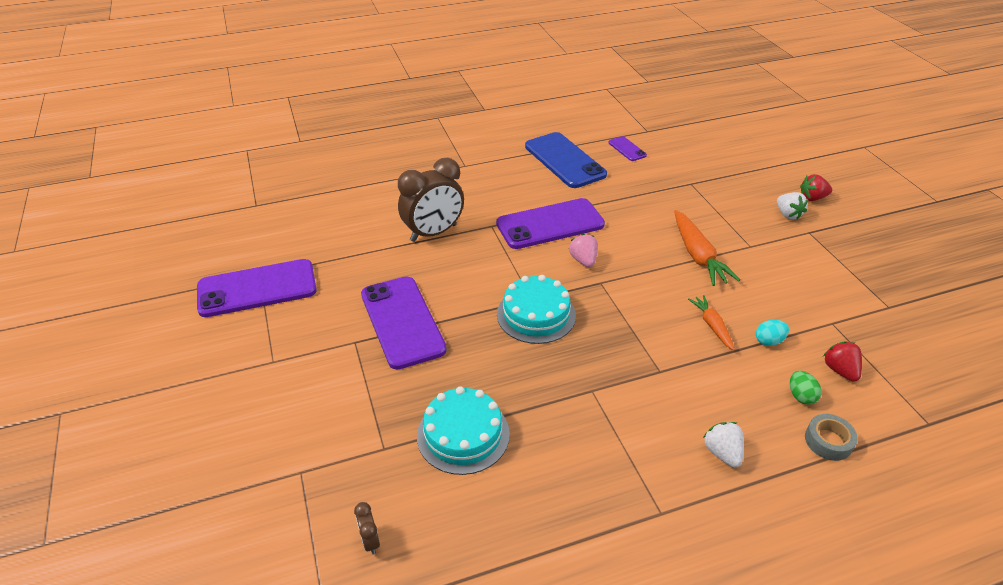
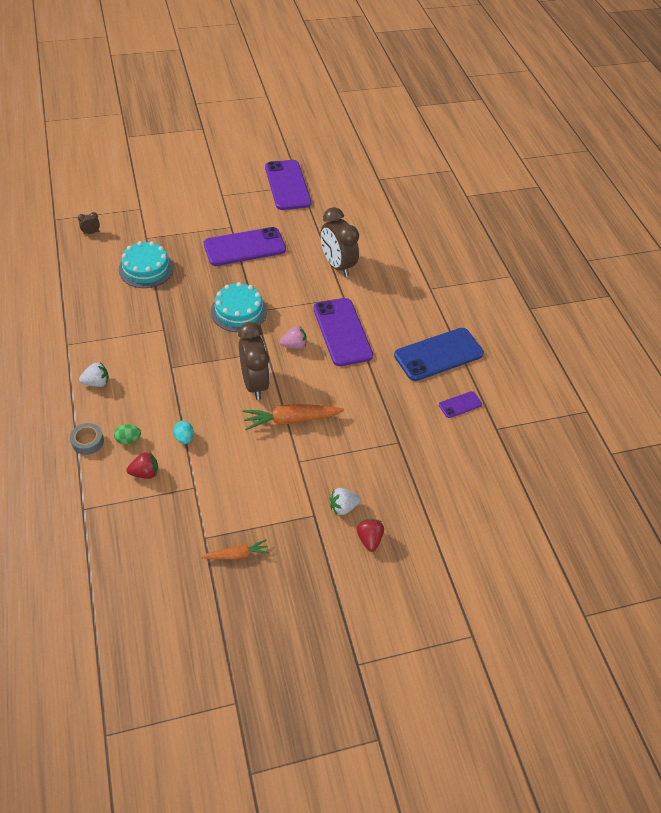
camera: 90 degrees right, 10 degrees up
orange carrot [688,295,735,351] -> orange carrot moved to [201,539,269,560]
none -> brown clock [238,322,270,400]

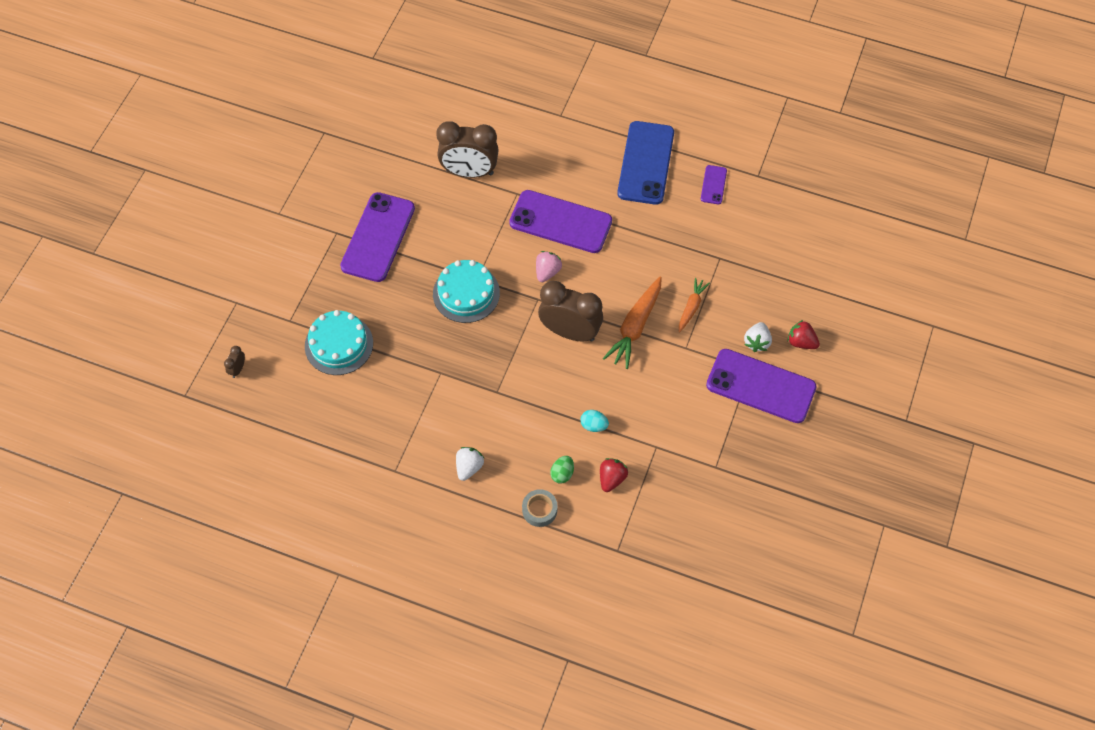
camera: 50 degrees left, 10 degrees up
orange carrot [201,539,269,560] -> orange carrot moved to [679,278,710,333]
purple phone [265,160,311,210] -> purple phone moved to [706,349,817,423]

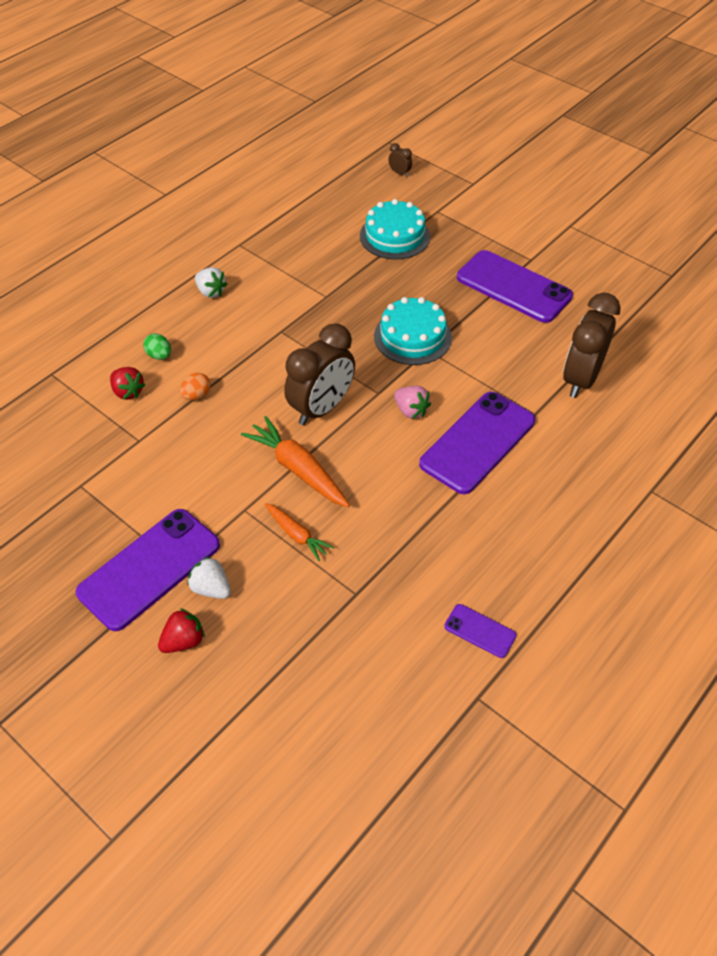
camera: 110 degrees right, 10 degrees down
grey tape [522,489,558,527] -> none
turquoise egg [580,410,609,432] -> orange egg [180,373,210,400]
blue phone [617,121,674,205] -> none

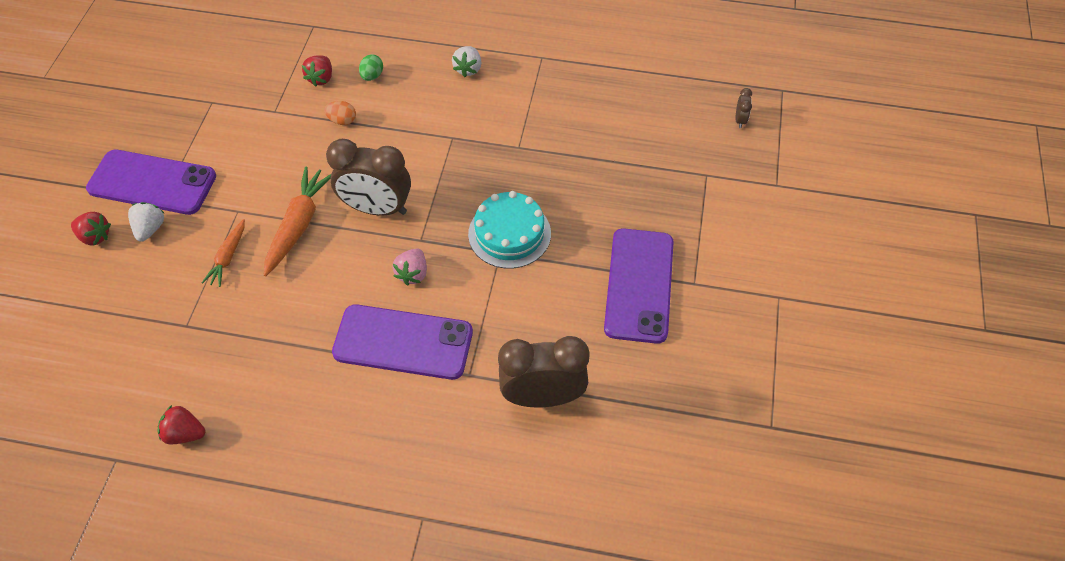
camera: 60 degrees right, 5 degrees up
turquoise cake [360,199,430,259] -> none
purple phone [444,604,516,658] -> red strawberry [158,405,205,444]

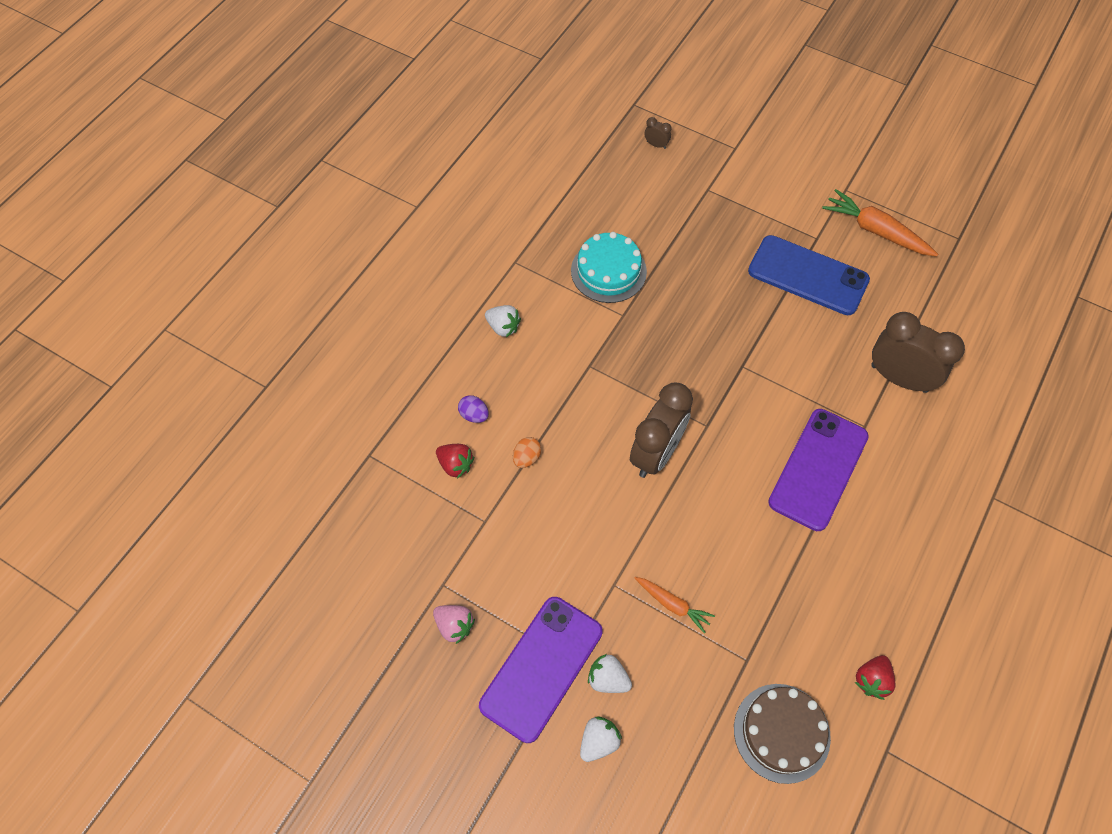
camera: 70 degrees left, 5 degrees up
red strawberry [71,212,111,246] -> white strawberry [580,717,622,762]
orange carrot [264,166,332,276] -> orange carrot moved to [822,189,938,256]
green egg [359,54,383,81] -> purple egg [458,395,489,423]
pink strawberry [393,249,427,286] -> pink strawberry moved to [433,605,475,644]
turquoise cake [468,191,551,269] -> turquoise cake moved to [571,232,647,303]
brown clock [498,336,590,408] -> brown clock turned 105 degrees clockwise [871,312,965,393]
purple phone [604,228,674,344] -> blue phone [748,235,870,315]
none -> brown cake [734,684,831,784]

